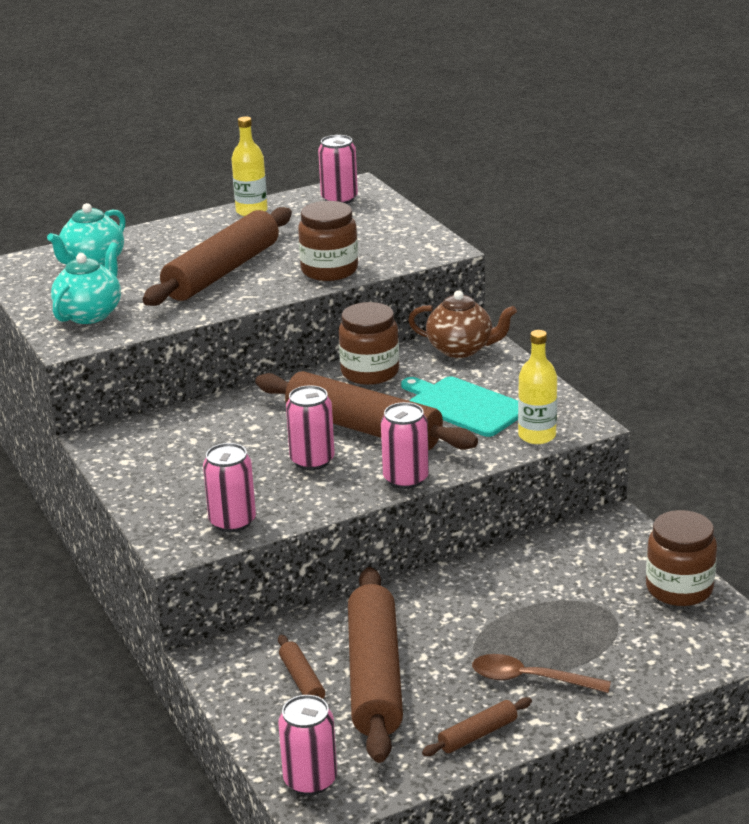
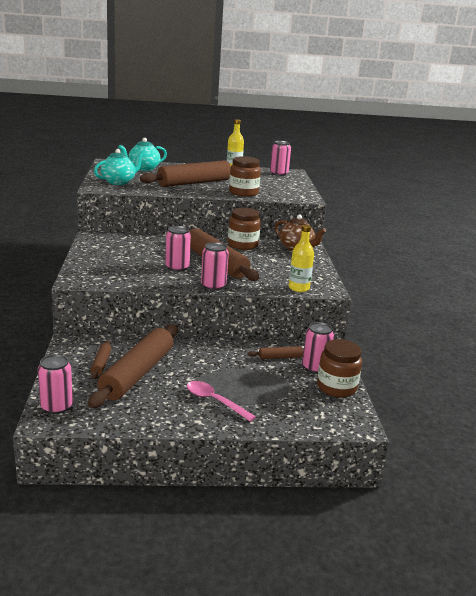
camera: 20 degrees right, 5 degrees down
pink can [203,443,256,532] -> pink can moved to [302,322,334,374]
turquoise cutting board [401,377,518,437] -> none
brown rolling pin [422,697,532,756] -> brown rolling pin moved to [247,346,304,359]
brown spoon [472,654,611,693] -> pink spoon [187,381,256,422]

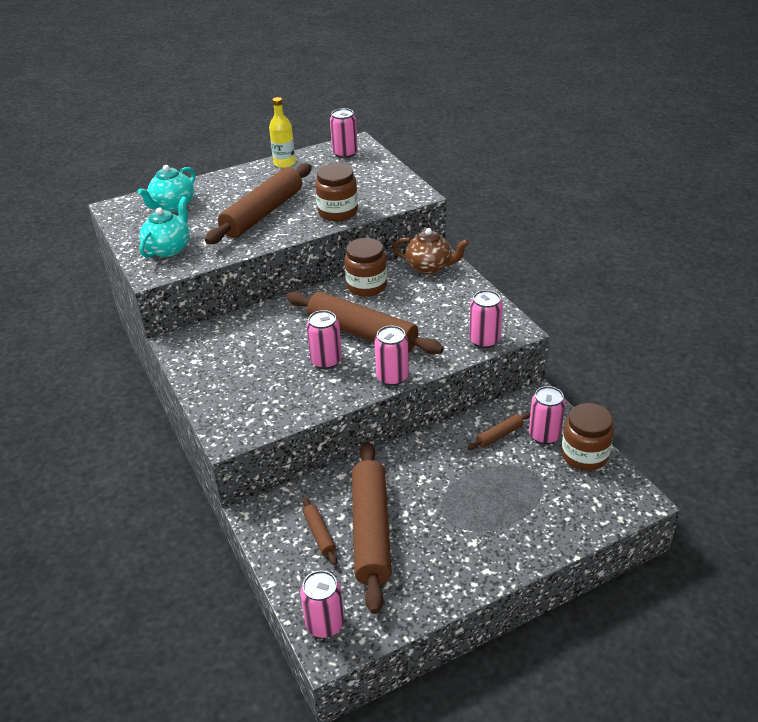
camera: 20 degrees left, 15 degrees up
pink spoon [187,381,256,422] -> none
yellow bottle [289,225,314,292] -> pink can [469,290,503,348]

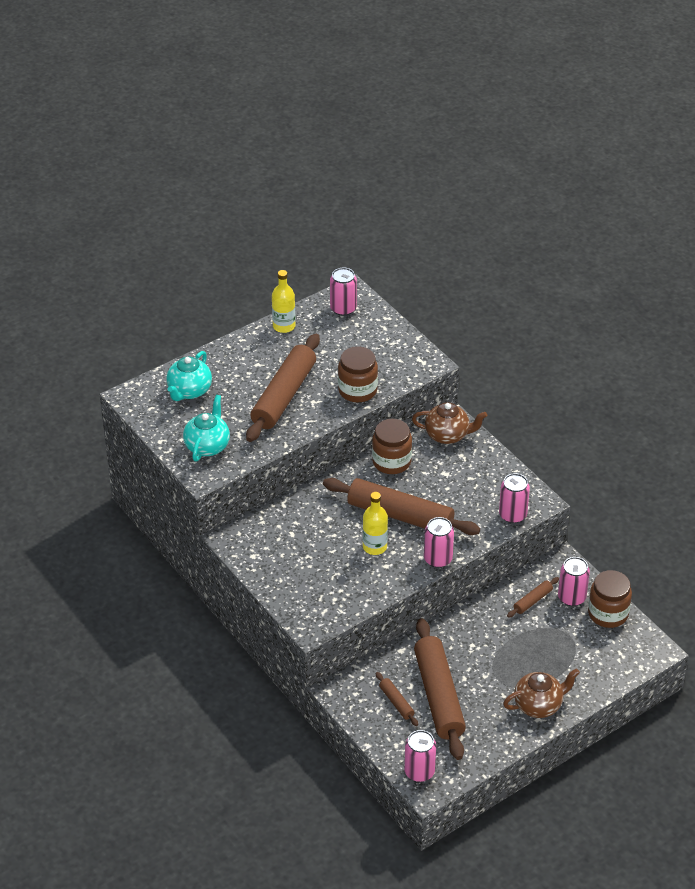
camera: 10 degrees left, 5 degrees up
pink can [306,310,342,369] -> yellow bottle [363,492,388,555]
none -> brown teapot [503,668,580,718]

